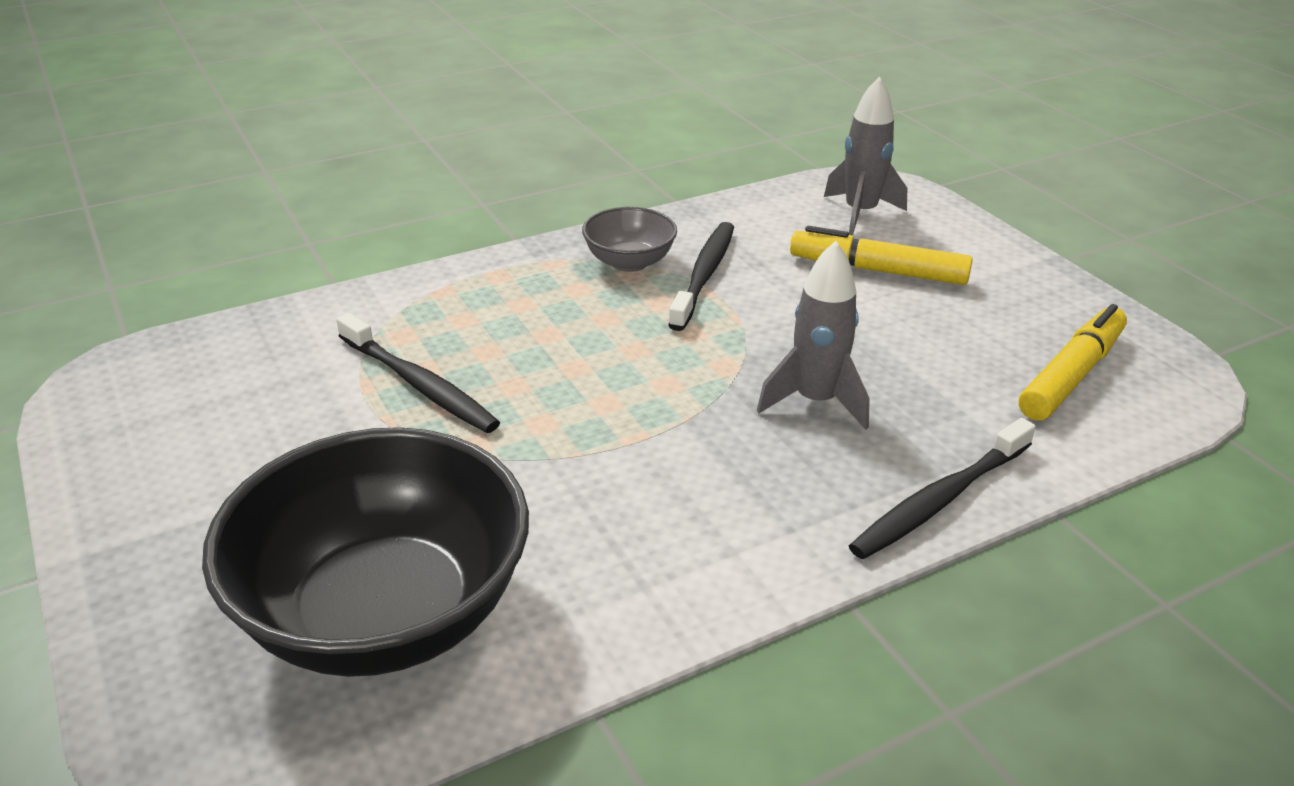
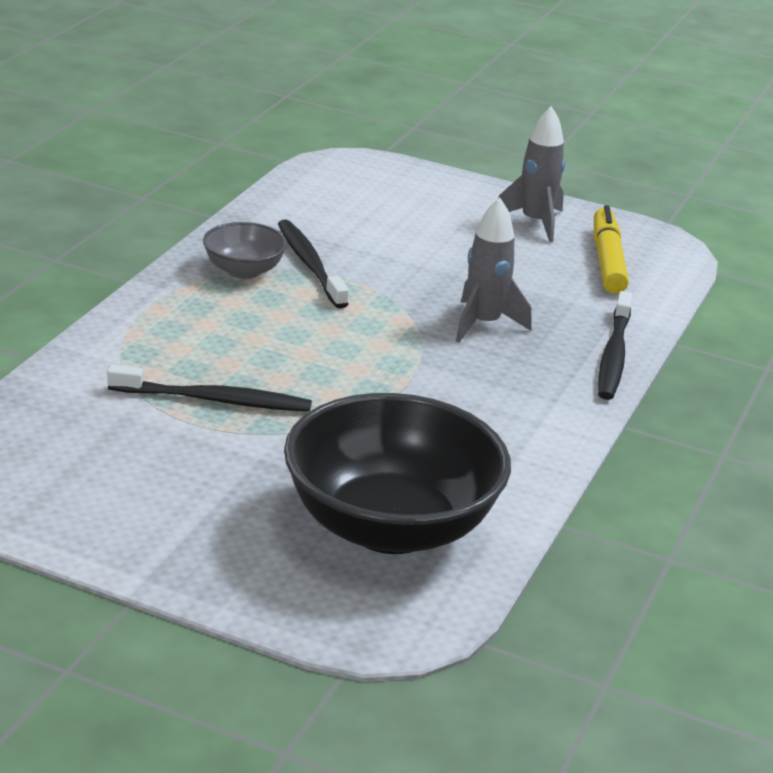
camera: 40 degrees left, 5 degrees down
yellow marker [790,226,973,285] -> none
grey rocket [824,76,907,235] -> grey rocket moved to [498,106,565,243]

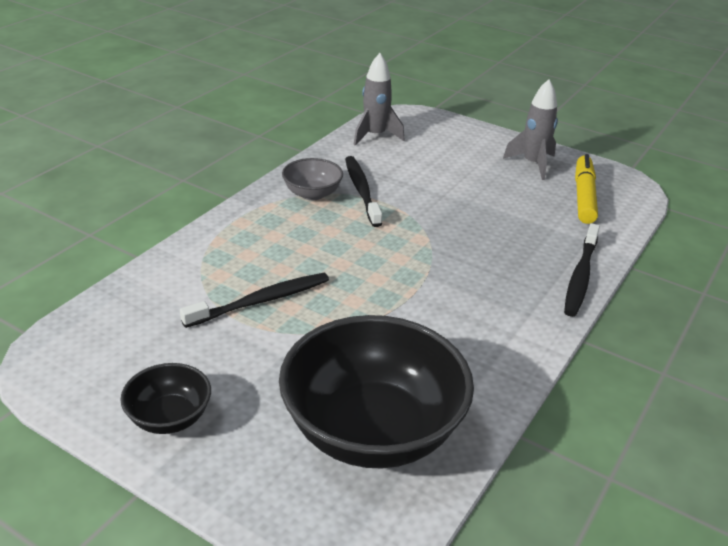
camera: 10 degrees right, 5 degrees up
black toothbrush [107,365,312,412] -> black toothbrush turned 45 degrees counterclockwise [180,273,329,328]
grey rocket [456,197,532,343] -> grey rocket moved to [354,53,404,146]
none -> black bowl [120,363,211,434]

